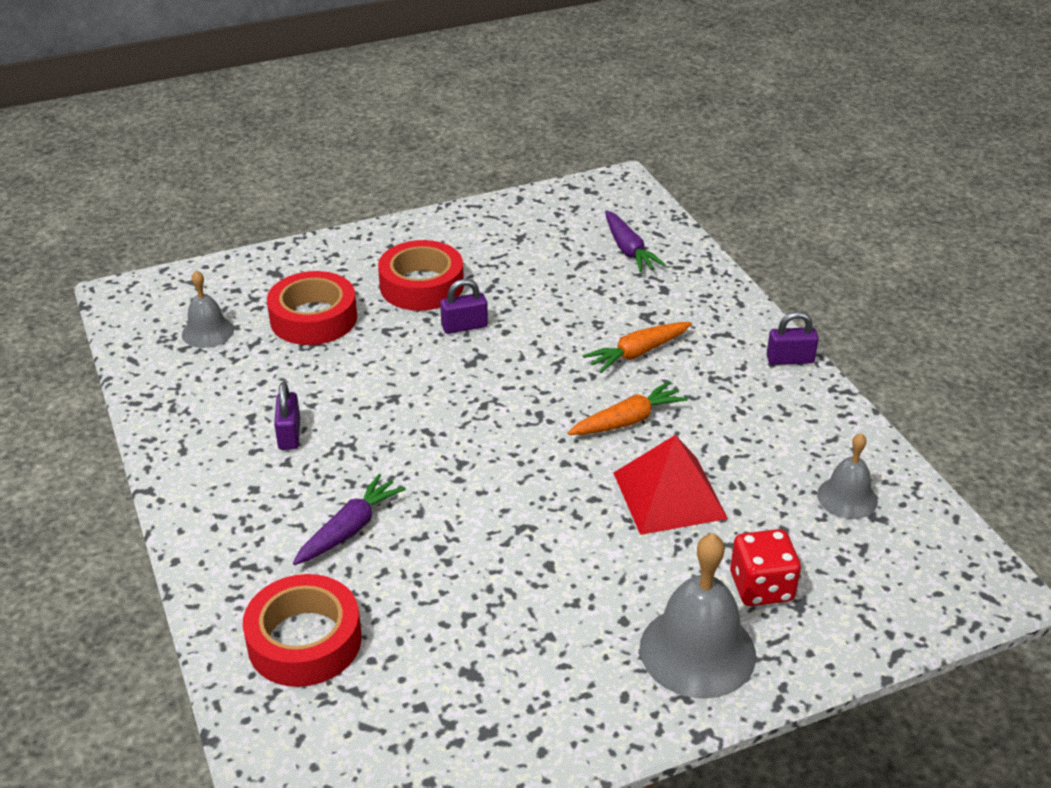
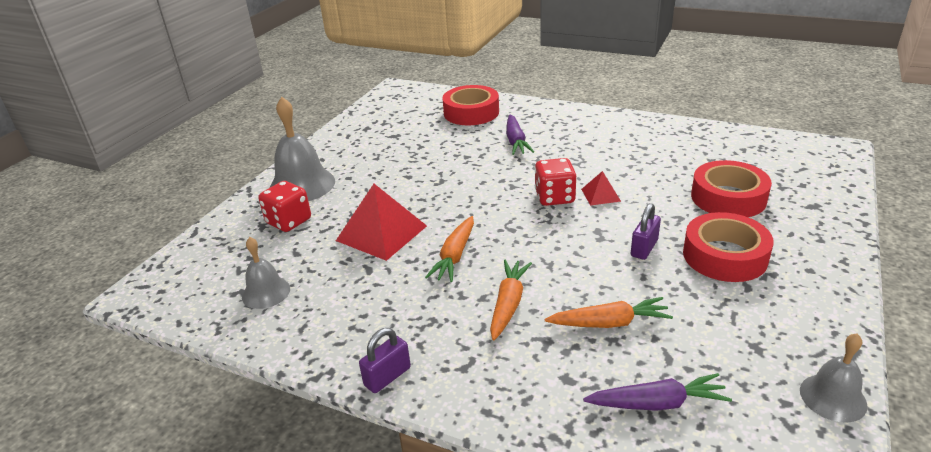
camera: 140 degrees right, 5 degrees down
grey bell [182,270,234,348] -> grey bell moved to [800,333,867,423]
purple padlock [274,382,300,450] -> none
purple carrot [605,210,666,272] -> purple carrot turned 150 degrees clockwise [583,373,732,411]
none -> red dice [535,158,576,206]
none -> orange carrot [545,297,673,328]
none -> red pyramid [581,171,621,206]

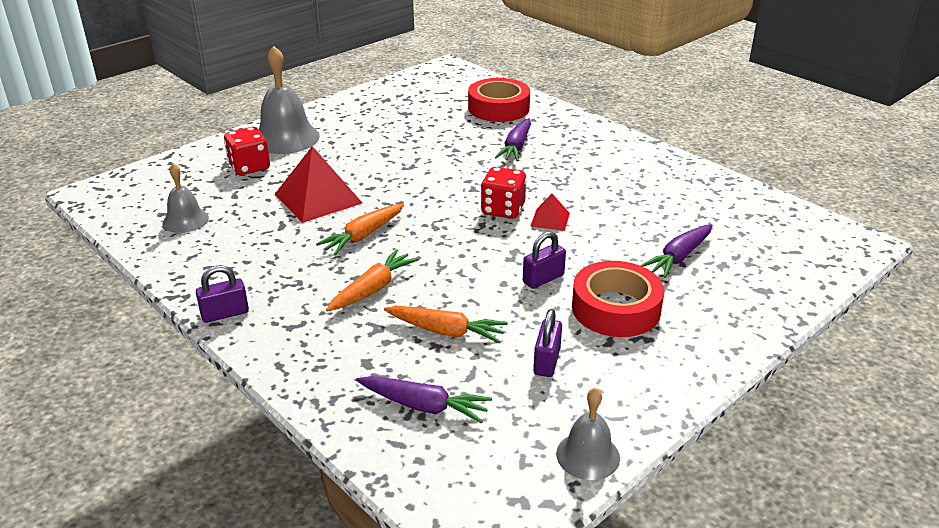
camera: 20 degrees right, 0 degrees up
red tape [691,160,772,217] -> purple carrot [640,224,713,278]
none -> purple padlock [533,309,562,377]

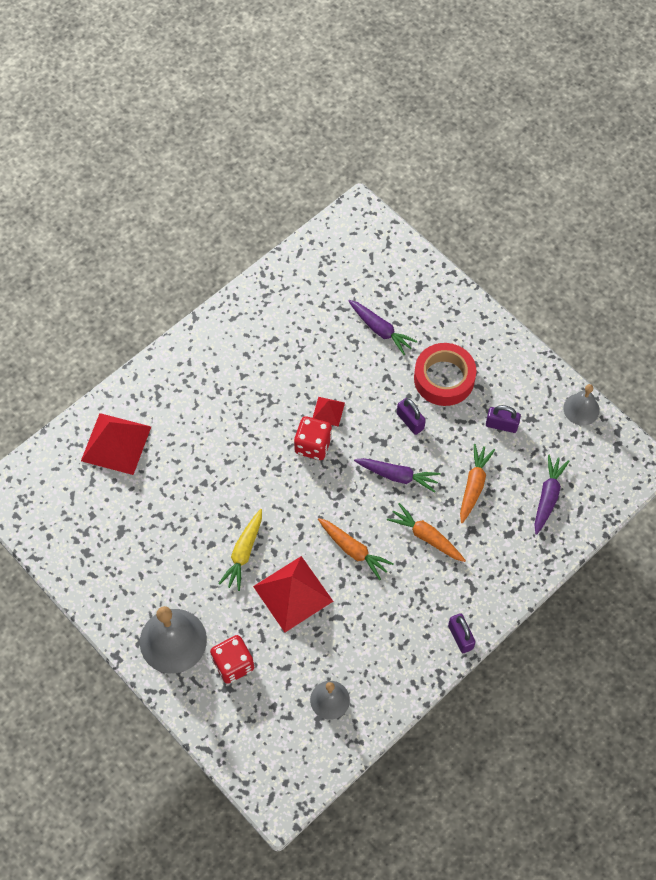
camera: 90 degrees left, 30 degrees up
red tape [468,78,530,122] -> red pyramid [81,413,151,475]
purple carrot [495,118,531,161] -> purple carrot moved to [354,458,440,493]
none -> yellow carrot [218,509,262,591]

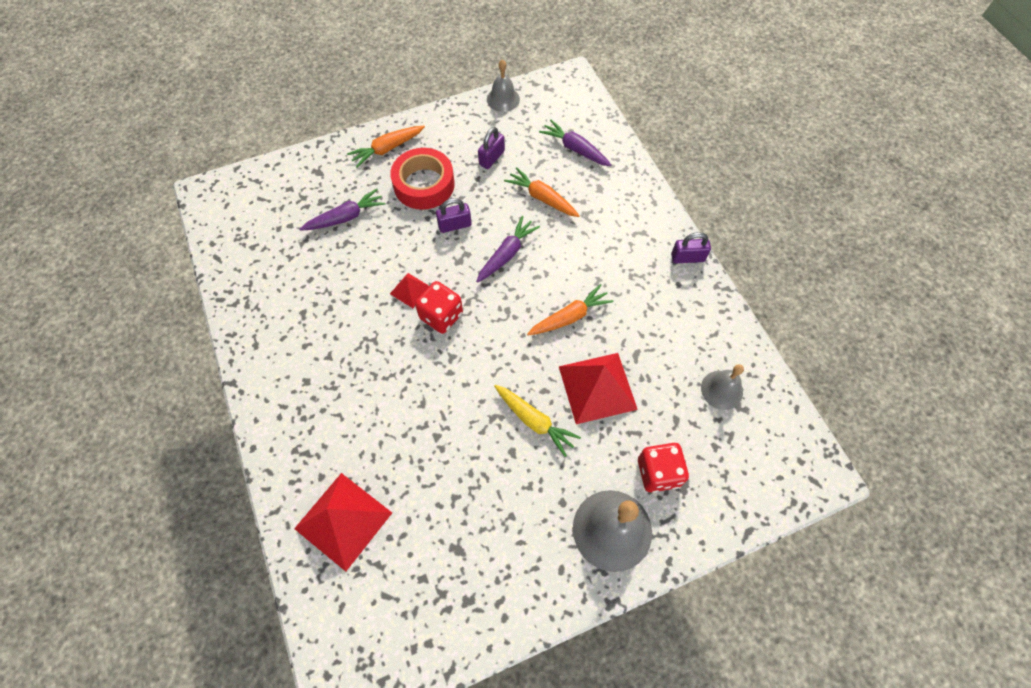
camera: 70 degrees left, 0 degrees up
orange carrot [387,503,466,562] -> orange carrot moved to [347,126,425,168]

